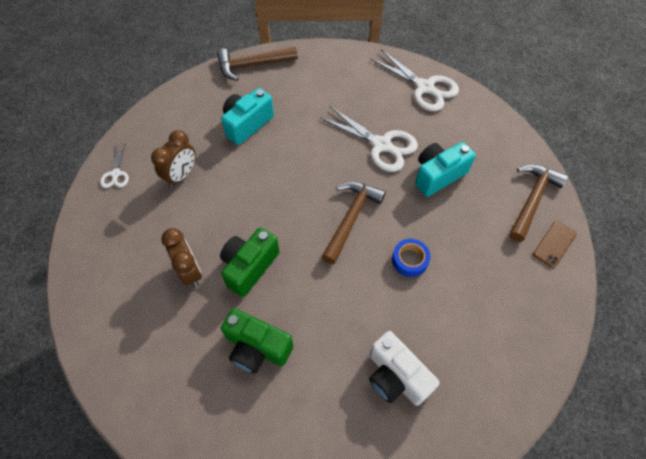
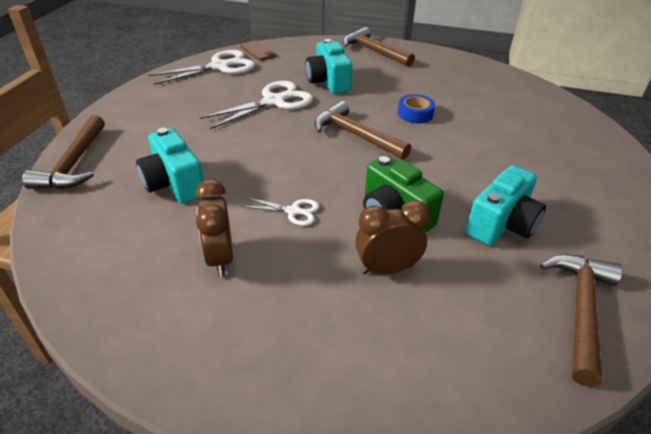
camera: 75 degrees left, 20 degrees down
white scissors [100,143,129,188] -> white scissors moved to [241,197,319,226]
brown clock [151,130,196,187] -> brown clock turned 150 degrees counterclockwise [195,179,233,277]
green camera [221,308,293,374] -> turquoise camera [466,165,546,246]
white camera [369,331,440,406] -> none
brown phone [533,221,577,268] -> brown phone moved to [240,40,276,61]
none -> brown hammer [540,254,623,386]

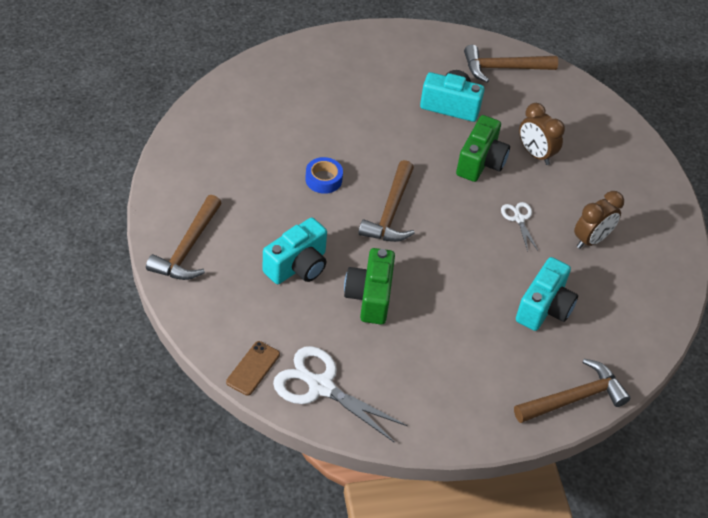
camera: 120 degrees left, 10 degrees up
white scissors [200,81,313,129] -> green camera [344,248,395,325]

